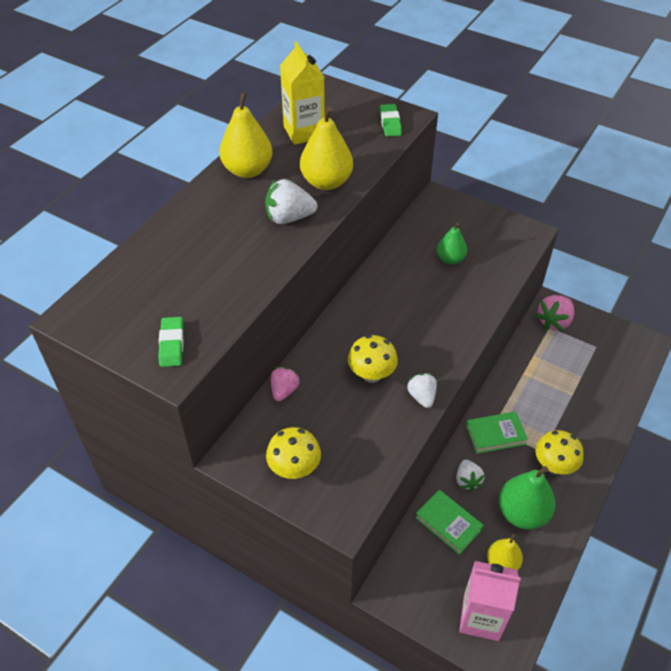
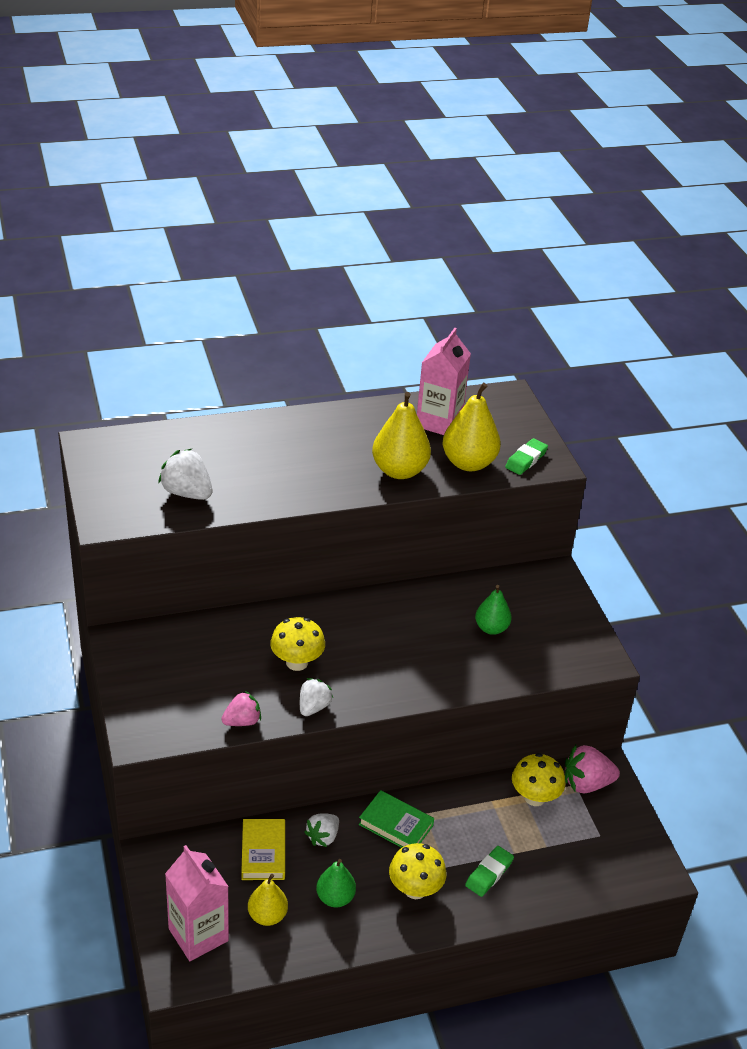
camera: 40 degrees right, 10 degrees down
green eraser [158,317,184,367] -> green eraser moved to [465,846,514,897]
yellow pear [220,92,272,178] -> yellow pear moved to [443,383,501,471]
white strawberry [265,179,317,224] -> white strawberry moved to [158,449,212,500]
yellow mushroom [266,427,321,479] -> yellow mushroom moved to [512,753,565,806]
pink strawberry [271,367,300,401] -> pink strawberry moved to [221,691,261,726]
yellow carton [280,41,325,145] -> pink carton [417,328,471,435]
green book [415,490,483,555] -> yellow book [241,819,285,880]
green pear [499,466,556,530] -> green pear [316,859,356,907], size x0.61

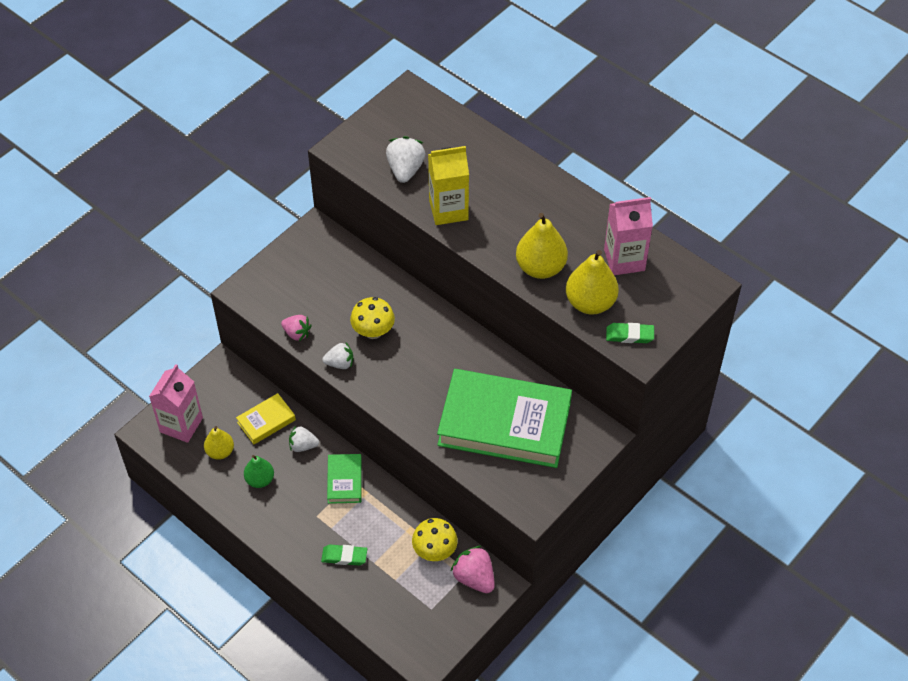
camera: 60 degrees right, 15 degrees up
yellow mushroom [389,843,447,899] -> none
green pear [475,585,512,635] -> green book [437,369,572,468]
none -> yellow carton [428,146,469,225]

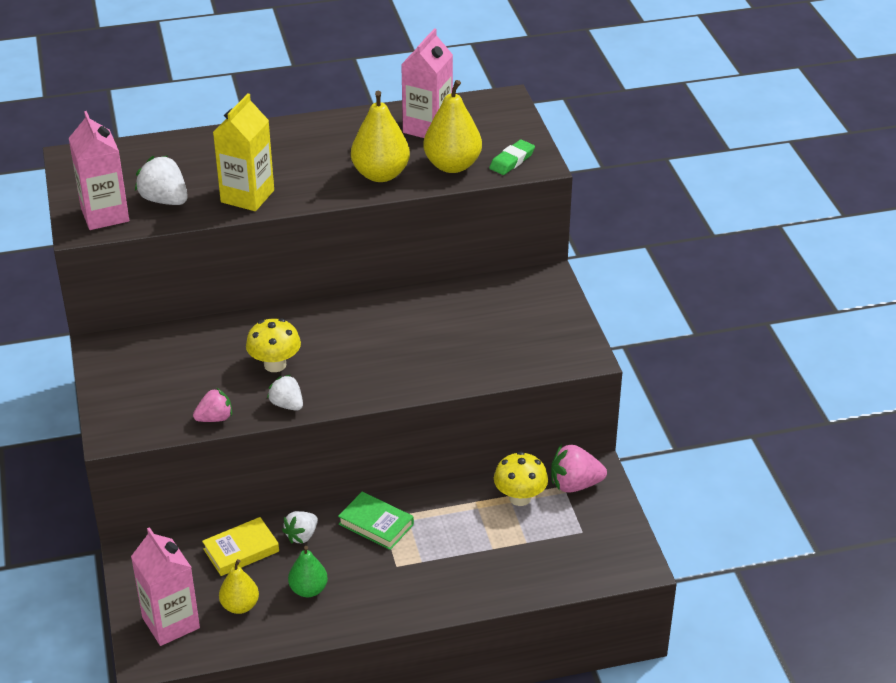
camera: 55 degrees left, 15 degrees down
yellow book [236,393,296,444] -> yellow book turned 60 degrees clockwise [202,517,279,576]
green eraser [321,545,367,565] -> none
white strawberry [322,343,353,369] -> white strawberry turned 75 degrees counterclockwise [267,375,303,411]
green book [437,369,572,468] -> none
none -> pink carton [69,111,129,230]

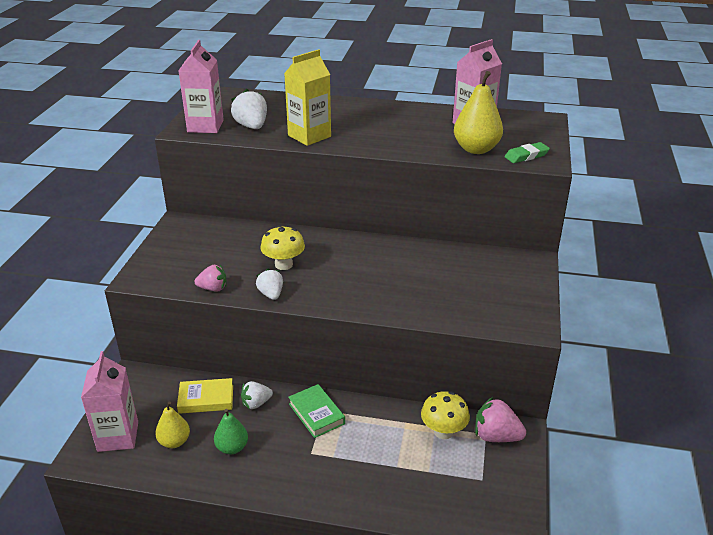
camera: 25 degrees right, 5 degrees down
yellow pear [351,91,410,182] -> none

